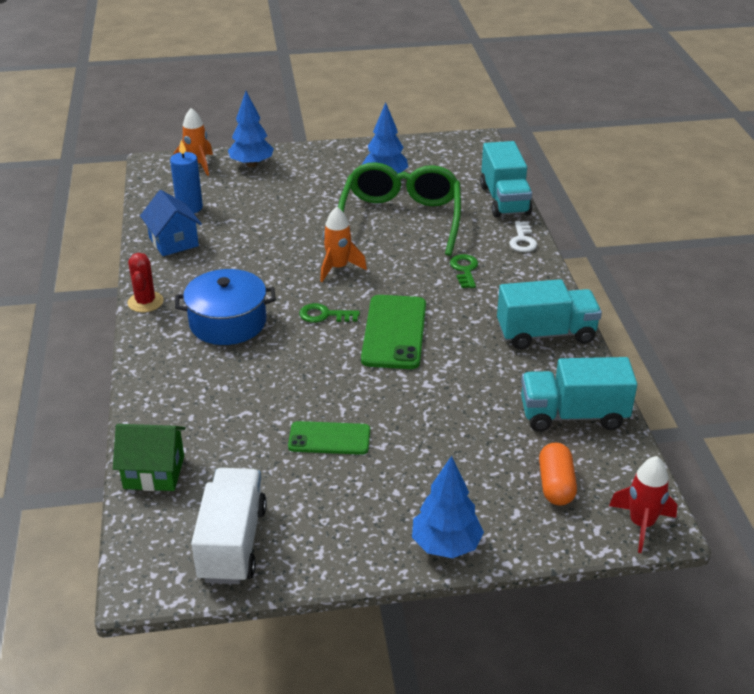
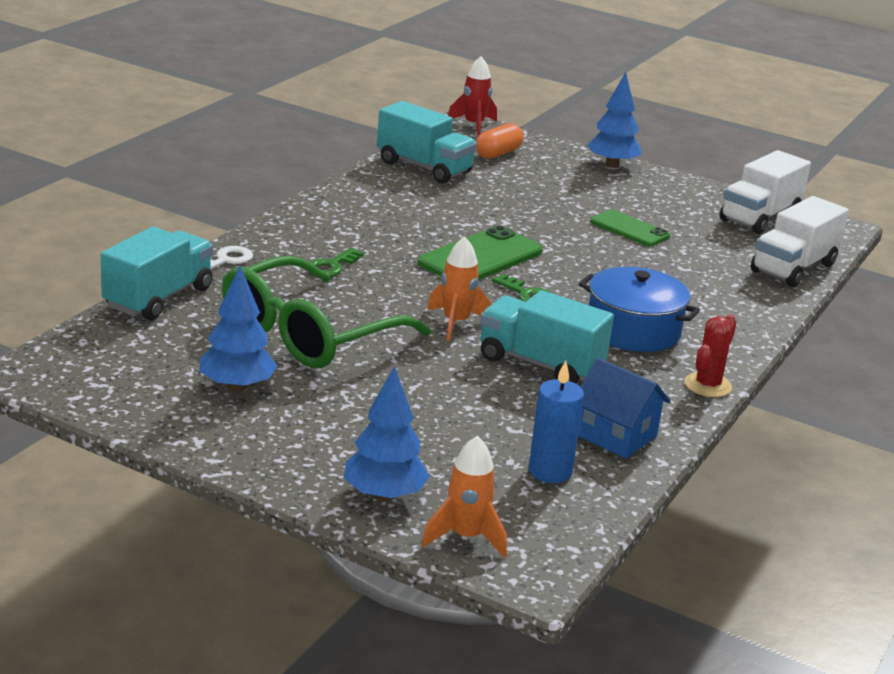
camera: 145 degrees left, 10 degrees down
green house [113,424,186,491] -> white truck [751,196,849,287]
blue house [140,190,202,256] -> blue house turned 60 degrees counterclockwise [578,358,671,458]
turquoise truck [497,279,602,349] -> turquoise truck moved to [480,290,614,384]

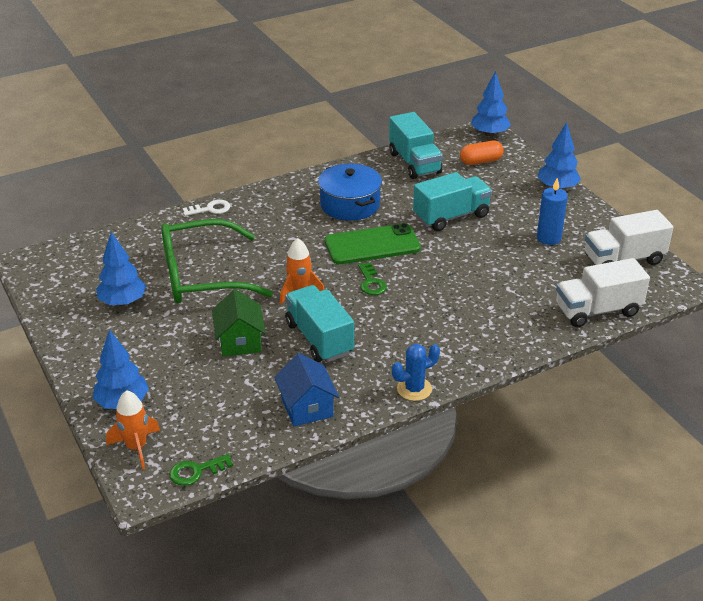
camera: 35 degrees right, 10 degrees up
turquoise truck [101,227,213,320] -> turquoise truck moved to [413,172,492,231]
green key [308,247,364,277] -> green key moved to [169,454,233,486]
red rocket [448,56,497,136] -> blue tree [471,71,511,137]
blue candle [529,361,584,483] -> blue candle moved to [537,178,568,245]
blue pot [579,267,700,352] -> blue pot moved to [318,164,382,221]
green phone [590,210,670,246] -> none
red cactus [684,315,737,397] -> blue cactus [392,344,440,401]
none -> green house [212,289,266,357]

